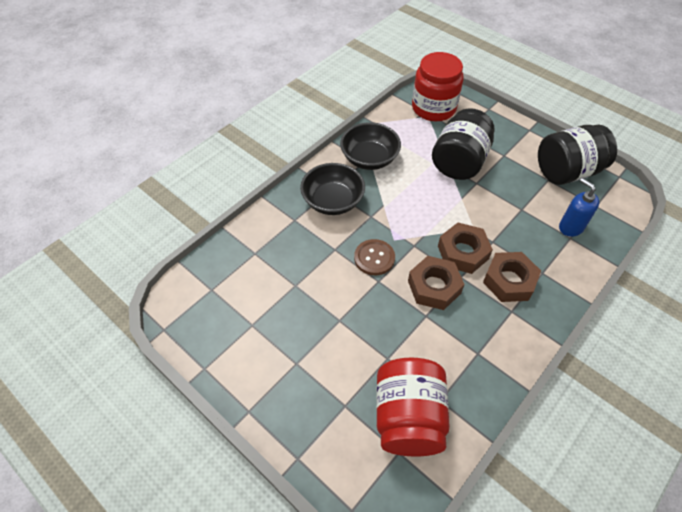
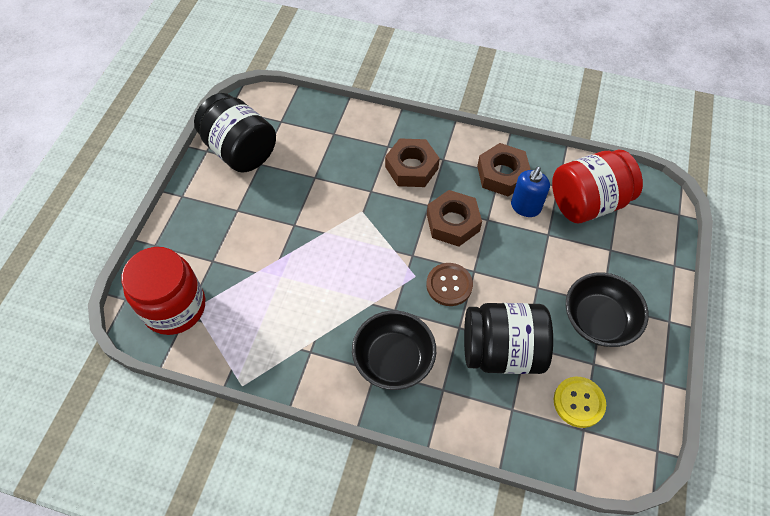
camera: 115 degrees left, 5 degrees up
black bowl [340,122,401,170] -> black bowl moved to [566,272,649,347]
black jar [432,108,494,180] -> black jar moved to [464,303,553,374]
brown nut [438,223,493,274] -> brown nut moved to [477,143,531,196]
blue soap dispenser [559,178,599,237] -> blue soap dispenser moved to [511,167,550,217]
none -> yellow button [554,377,606,428]

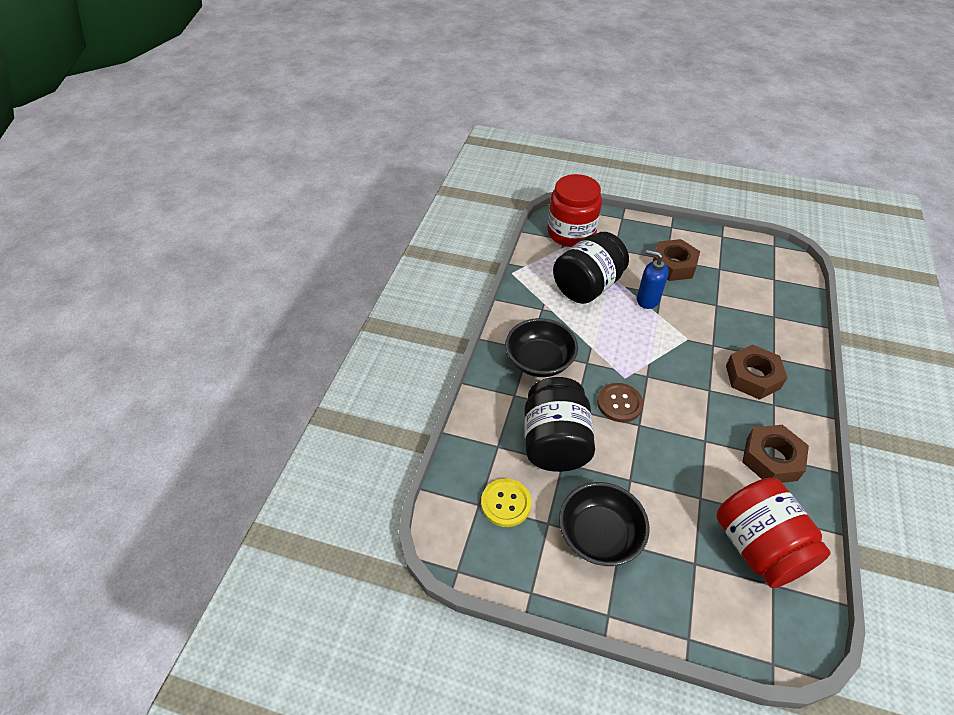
camera: 90 degrees right, 10 degrees down
black jar [194,93,276,173] -> black jar moved to [553,232,629,304]
brown nut [427,190,482,247] -> brown nut moved to [652,239,700,281]
blue soap dispenser [511,167,550,217] -> blue soap dispenser moved to [637,250,669,309]

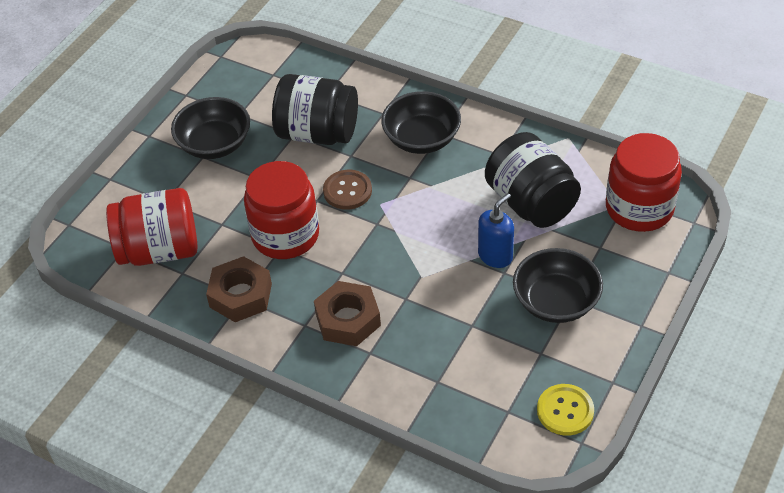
camera: 105 degrees right, 0 degrees up
yellow button [481,478,532,527] -> yellow button moved to [537,384,594,436]
brown nut [652,239,700,281] -> black bowl [513,248,603,323]
none -> red jar [244,161,319,259]

